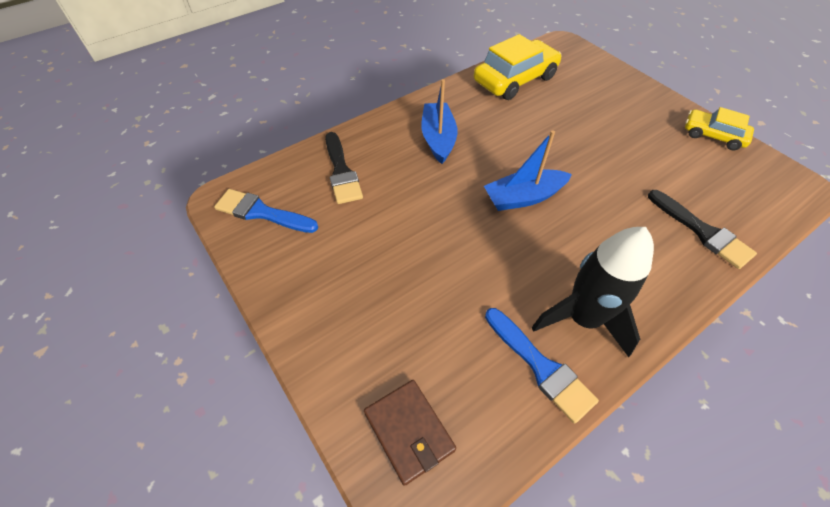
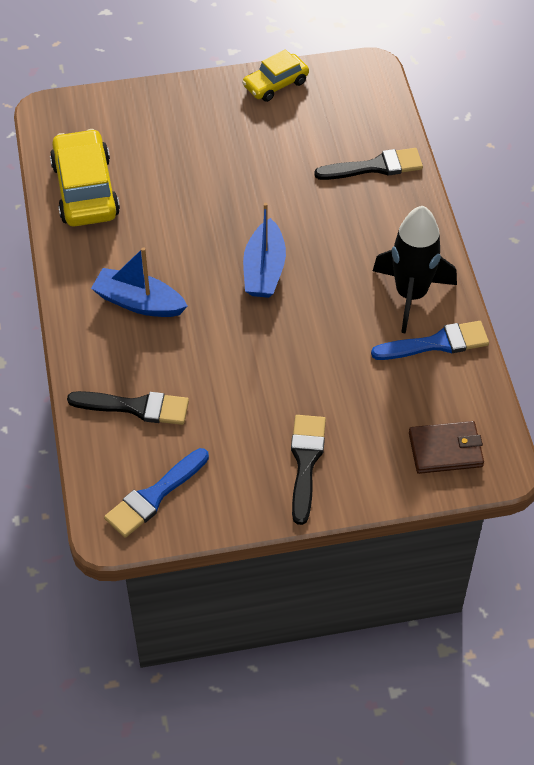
camera: 65 degrees left, 0 degrees up
none -> black brush [291,415,326,525]

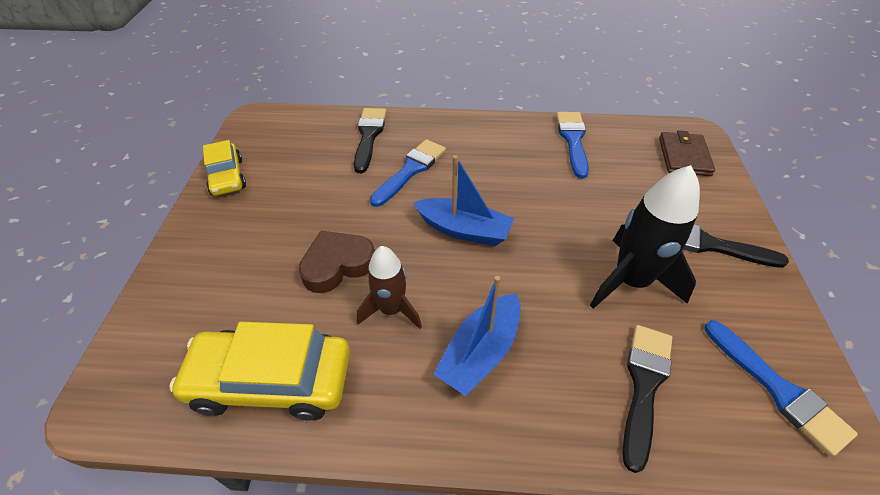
camera: 75 degrees left, 5 degrees down
black rocket [373,206,457,334] -> black rocket moved to [590,165,700,309]
none -> brown heart [298,231,375,293]
none -> brown rocket [357,246,422,329]
none -> blue brush [370,139,446,207]

